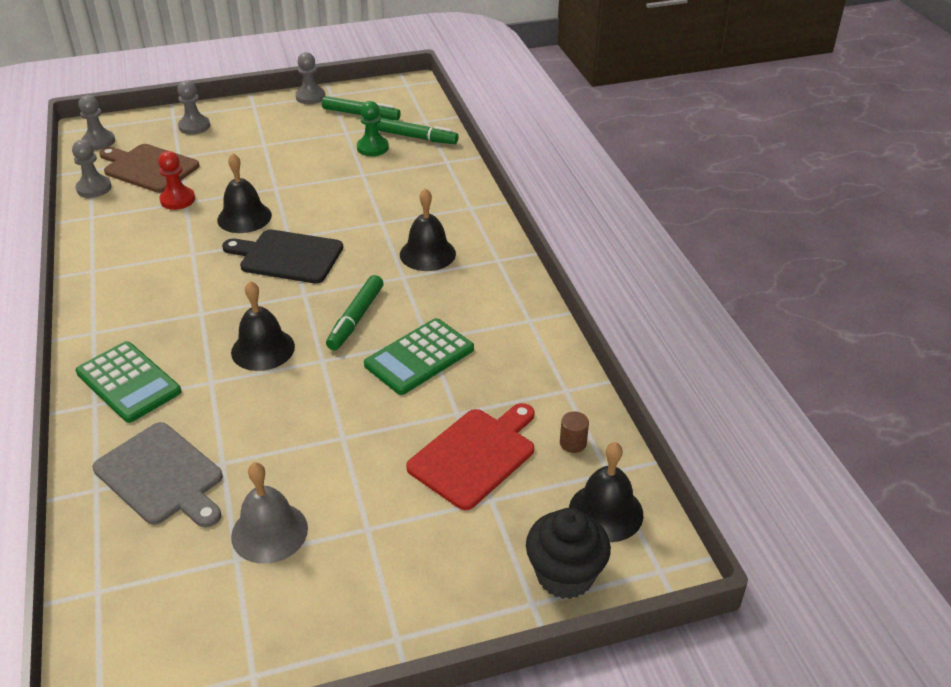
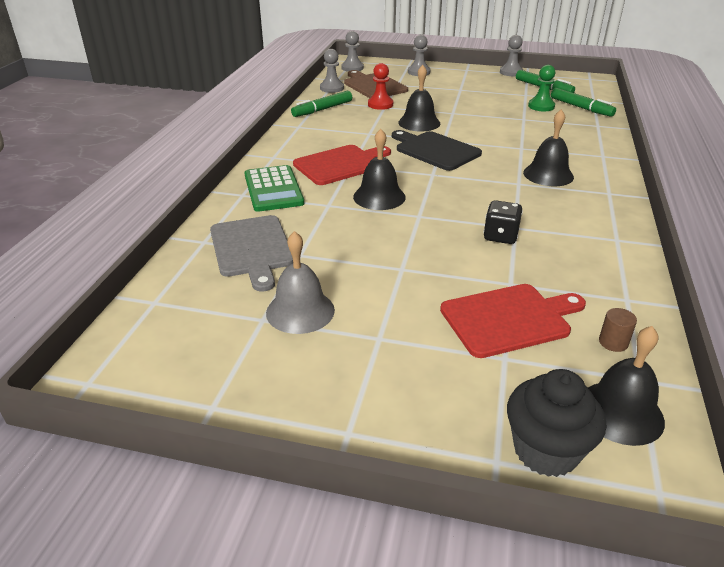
camera: 30 degrees right, 5 degrees down
green marker [326,275,384,350] -> green marker moved to [291,91,352,117]
green calculator [364,318,474,395] -> black dice [483,200,523,244]
none -> red cutting board [293,145,391,185]

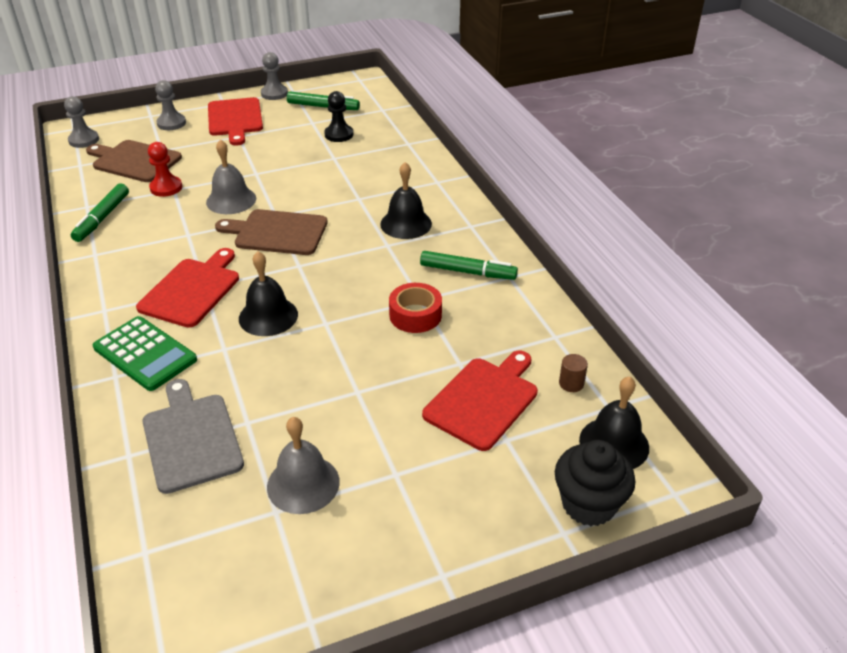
camera: 35 degrees left, 5 degrees up
grey cutting board [210,215,293,292] -> grey cutting board turned 150 degrees counterclockwise [143,379,244,494]
grey pawn [320,49,344,93] -> none
black cutting board [392,130,482,171] -> brown cutting board [215,209,328,255]
black bell [398,65,440,132] -> grey bell [206,139,256,214]
black dice [483,200,523,244] -> red tape [389,283,442,333]
green pawn [528,65,555,111] -> black pawn [324,91,353,142]
green marker [551,88,616,117] -> green marker moved to [420,251,518,280]
none -> red cutting board [208,97,263,145]

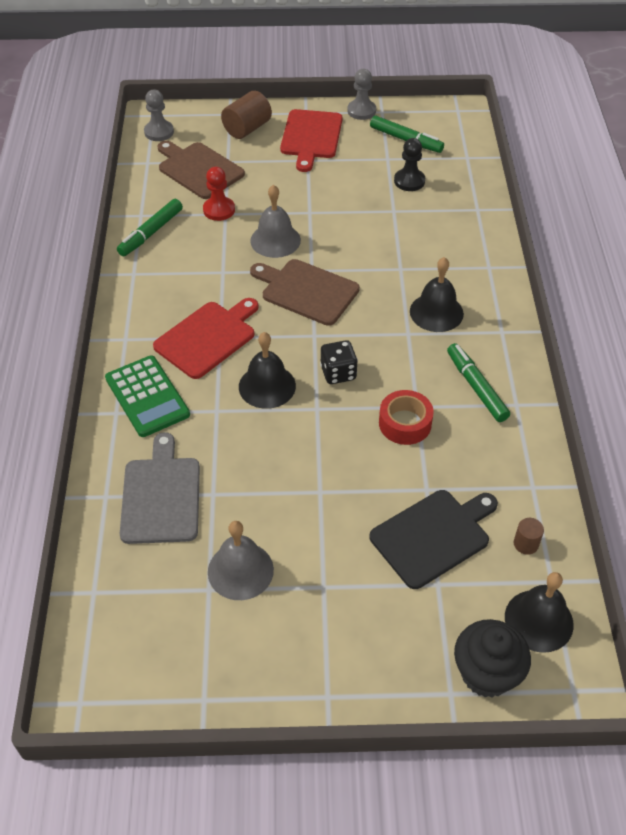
camera: 20 degrees right, 10 degrees up
grey pawn [155,80,186,130] -> brown cylinder [221,91,272,139]
green marker [420,251,518,280] -> green marker turned 150 degrees counterclockwise [447,343,510,422]
red cutting board [422,351,538,451] -> black cutting board [370,490,498,589]
none -> black dice [320,340,358,384]

